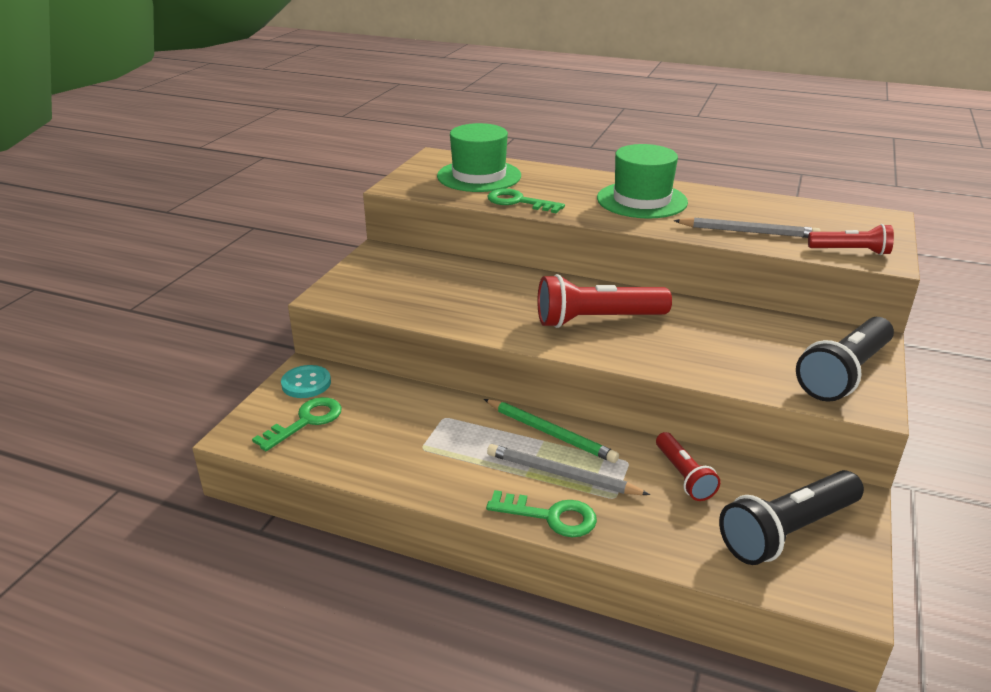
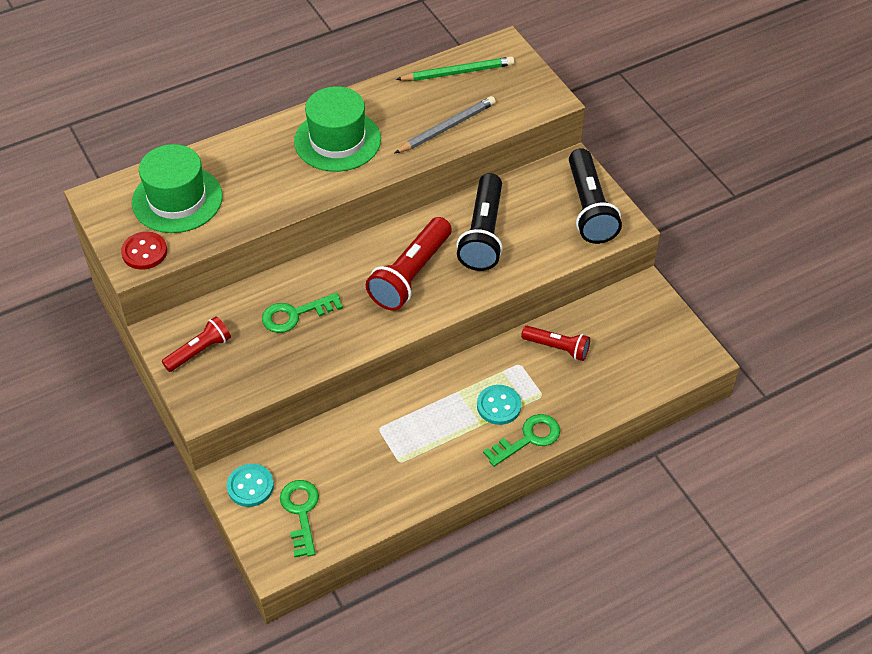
camera: 50 degrees left, 20 degrees up
green pencil [484,399,619,463] -> green pencil moved to [396,57,514,81]
green key [487,188,565,213] -> green key moved to [262,293,343,333]
grey pencil [487,444,650,495] -> turquoise button [477,385,521,425]
black flashlight [719,470,864,565] -> black flashlight moved to [456,173,503,271]
red flashlight [808,224,894,255] -> red flashlight moved to [162,316,231,372]
none -> red button [121,232,167,270]

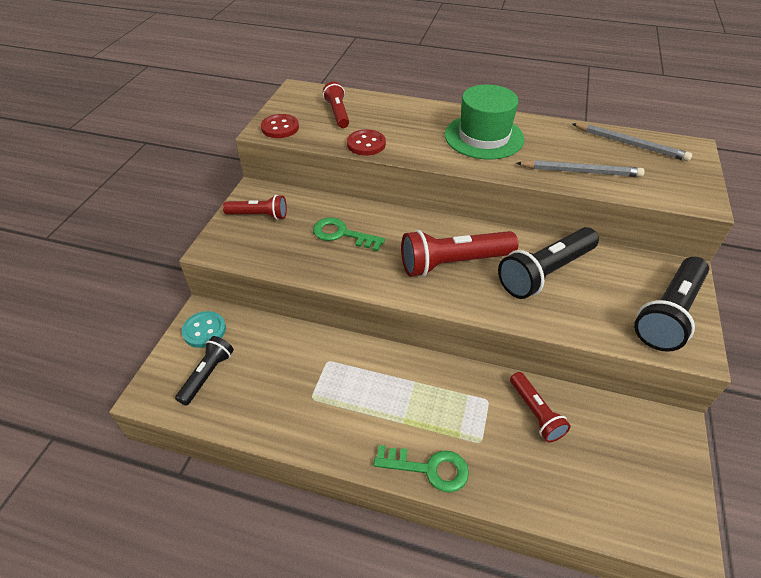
camera: 45 degrees right, 5 degrees down
green hat [132,144,223,233] -> red flashlight [323,82,349,128]
green key [280,480,319,557] -> black flashlight [175,336,234,406]
green pencil [396,57,514,81] -> grey pencil [572,123,692,161]
turquoise button [477,385,521,425] -> none
none -> red button [347,129,386,156]

